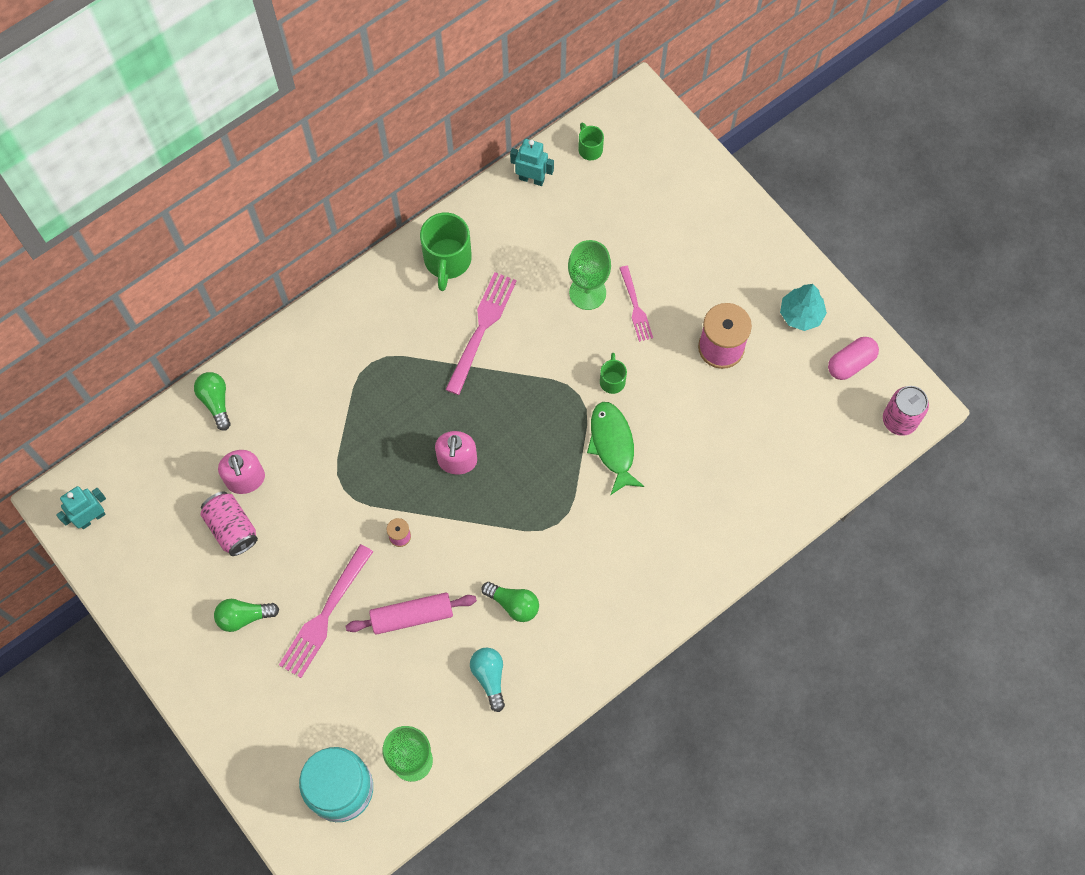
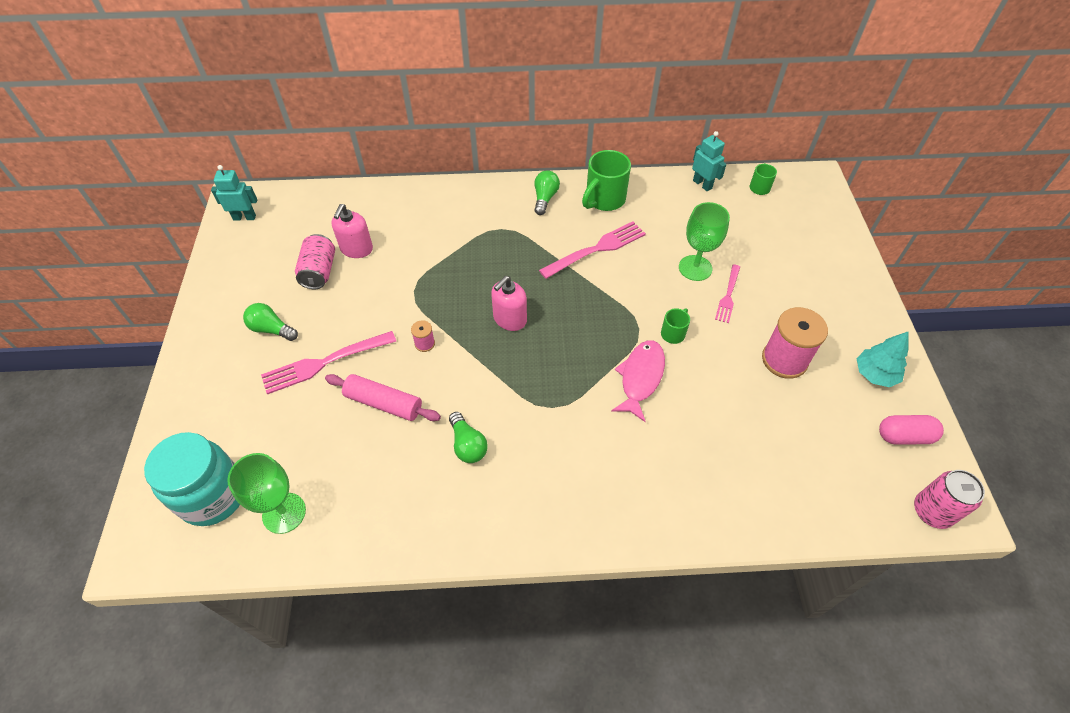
camera: 35 degrees right, 15 degrees down
green light bulb [194,372,231,431] -> green light bulb moved to [534,170,560,215]
turquoise light bulb [470,647,505,712] -> none
green fish [587,402,645,495] -> pink fish [611,340,665,422]

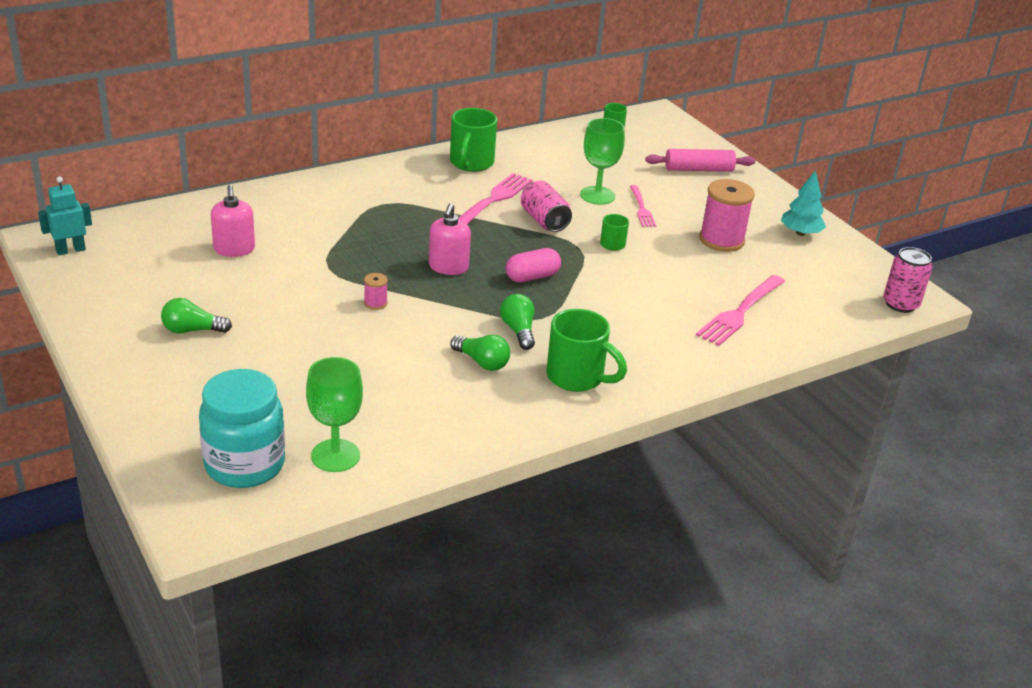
camera: 30 degrees left, 20 degrees down
pink fork [261,331,396,394] -> pink fork moved to [696,275,785,346]
pink can [295,234,335,289] -> pink can moved to [521,180,572,232]
pink rolling pin [325,374,441,421] -> pink rolling pin moved to [645,149,755,172]
green light bulb [534,170,560,215] -> green light bulb moved to [500,294,535,350]
pink fish [611,340,665,422] -> none
turquoise robot [692,131,727,191] -> none
pink capsule [879,415,944,445] -> pink capsule moved to [506,248,561,283]
none -> green mug [547,309,627,392]

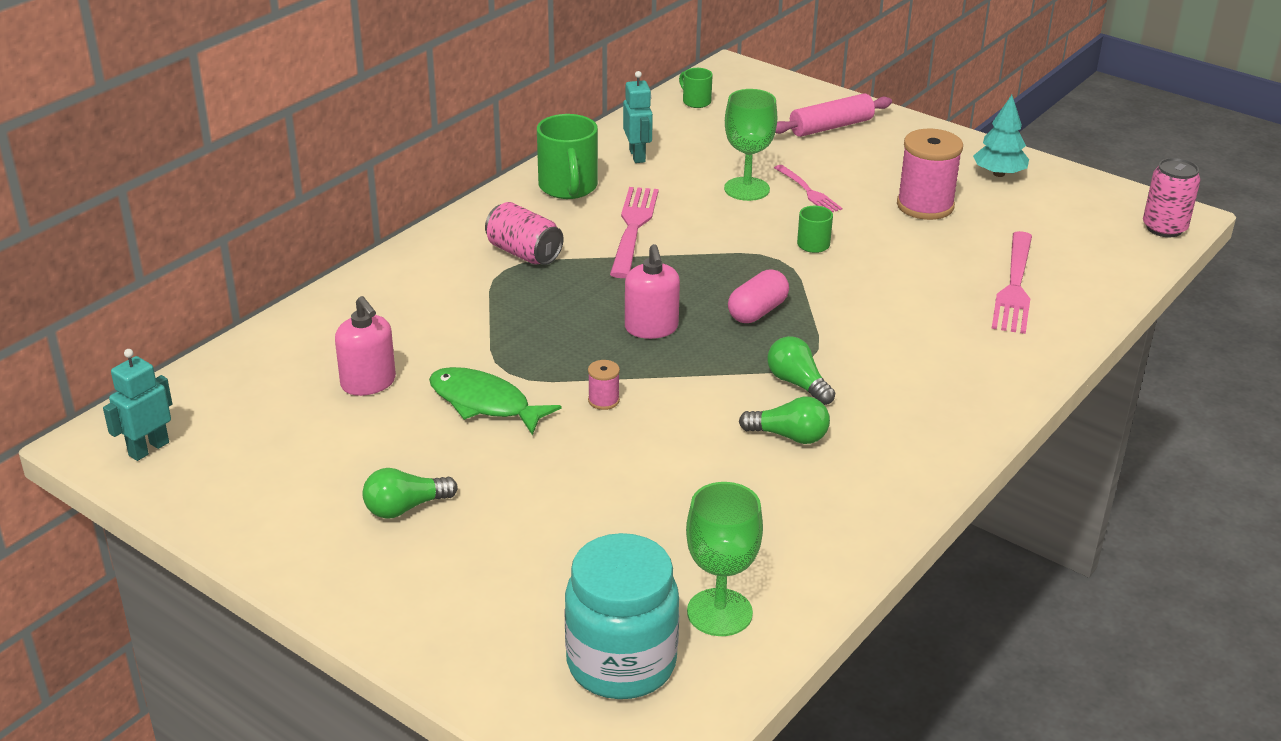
camera: 20 degrees left, 0 degrees up
pink can [521,180,572,232] -> pink can moved to [485,202,564,265]
green mug [547,309,627,392] -> none
none -> green fish [429,367,562,435]
none -> turquoise robot [623,71,653,163]

